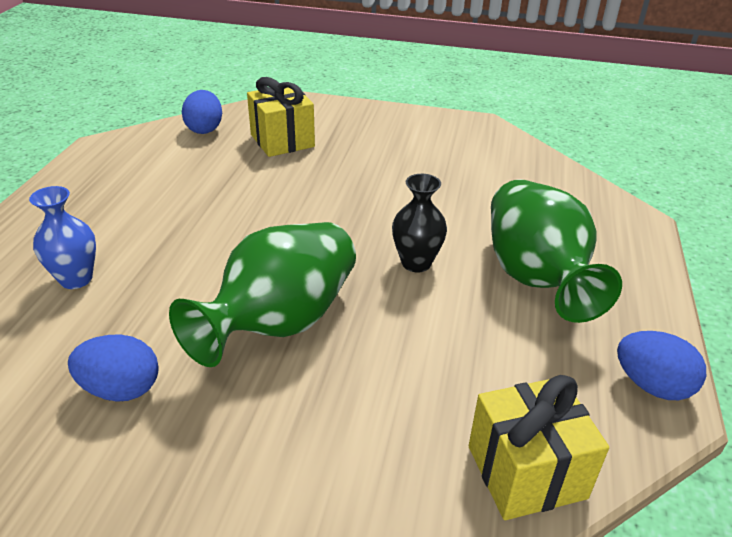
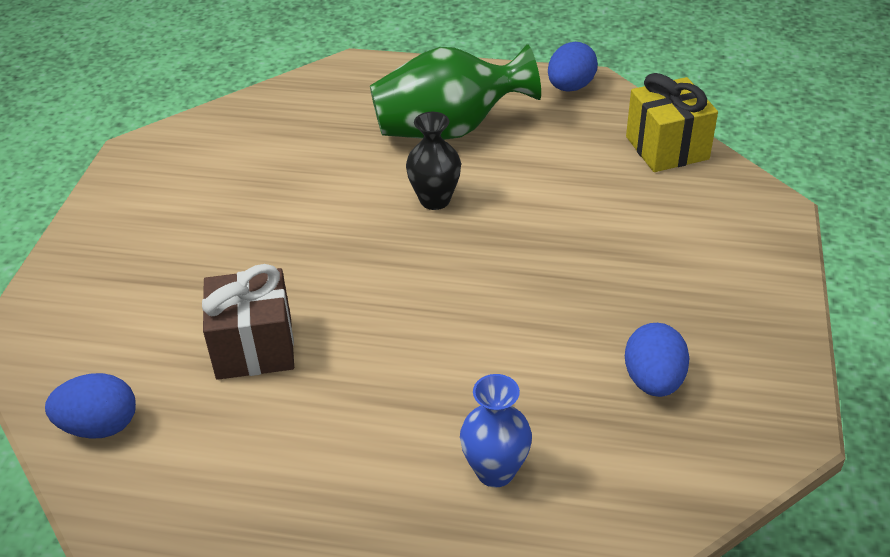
camera: 90 degrees left, 5 degrees up
green vase [169,222,356,367] -> none
yellow gift [247,77,315,157] -> none
none -> brown gift [202,264,294,380]

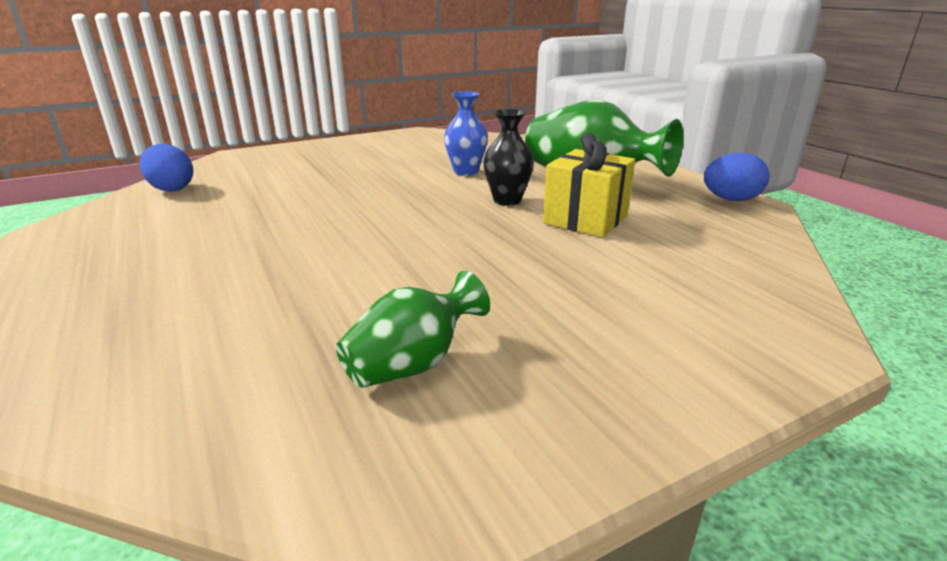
camera: 50 degrees right, 15 degrees down
brown gift [202,264,294,380] -> none
blue vase [460,374,532,488] -> blue vase moved to [444,91,488,176]
blue egg [625,323,690,397] -> green vase [336,271,490,388]
yellow gift [626,73,718,172] -> yellow gift moved to [543,133,635,237]

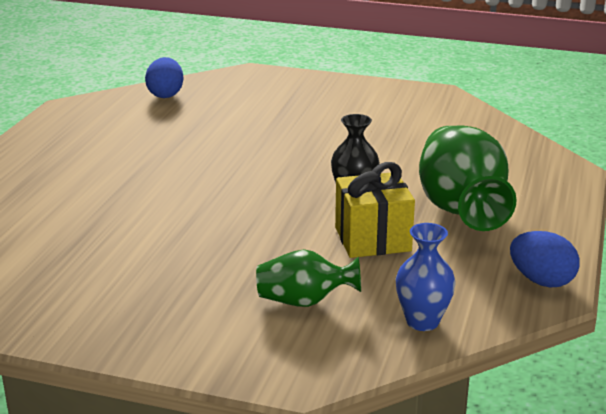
camera: 45 degrees right, 0 degrees up
green vase [336,271,490,388] -> green vase moved to [256,249,361,307]
blue vase [444,91,488,176] -> blue vase moved to [396,223,456,331]

